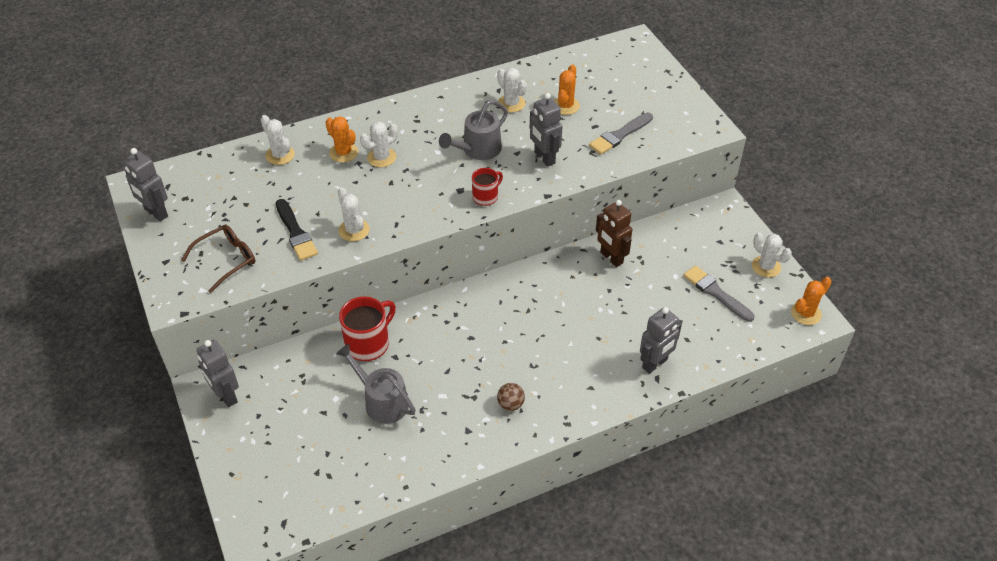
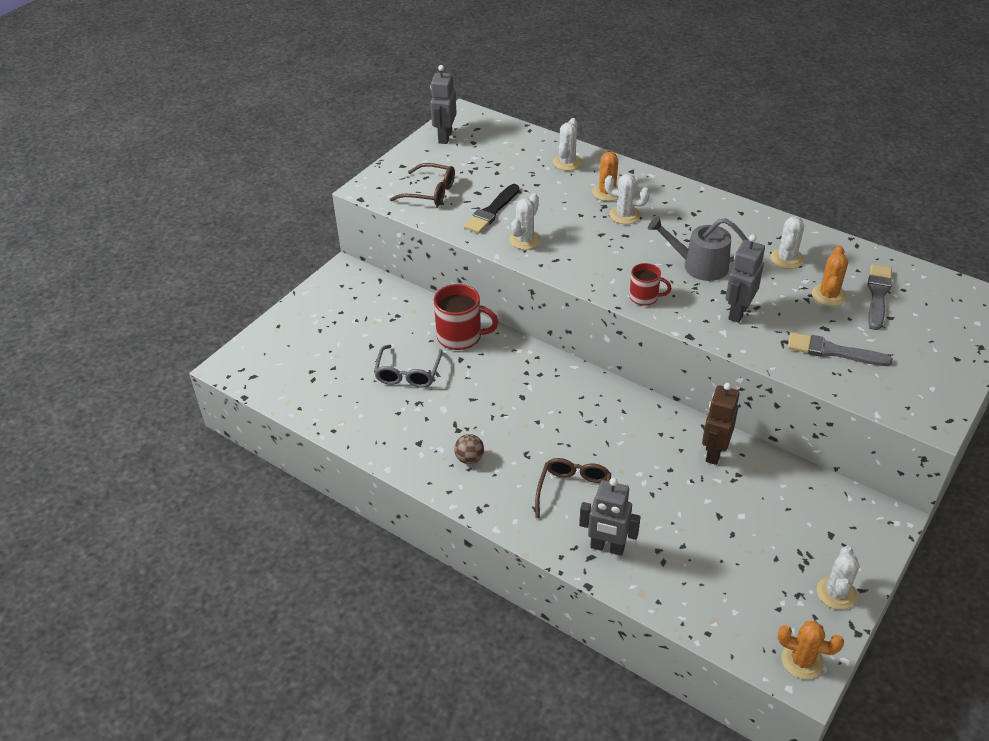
camera: 60 degrees right, 5 degrees down
grey robot [196,339,239,407] -> none
grey watering can [336,344,416,424] -> grey glasses [374,345,443,388]
orange cactus [554,64,580,115] -> orange cactus turned 60 degrees counterclockwise [812,245,848,306]
grey brush [683,266,754,322] -> grey brush moved to [868,264,892,330]
none -> brown glasses [535,458,611,518]

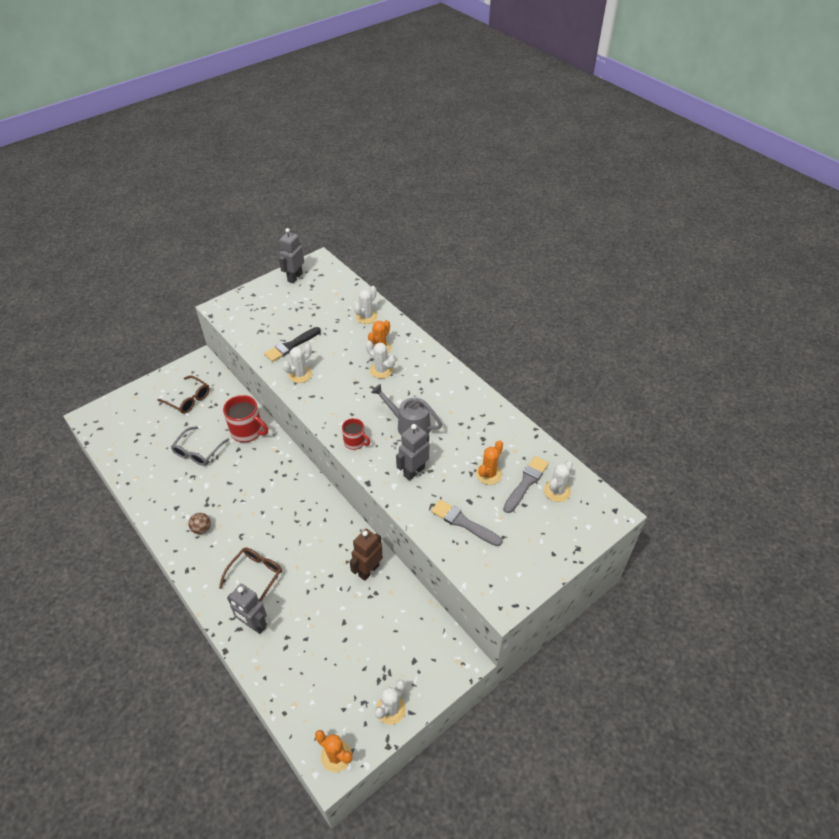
camera: 15 degrees right, 5 degrees up
brown glasses [390,163,455,206] -> brown glasses moved to [157,375,210,414]
white cactus [770,216,804,269] -> white cactus moved to [544,461,573,502]

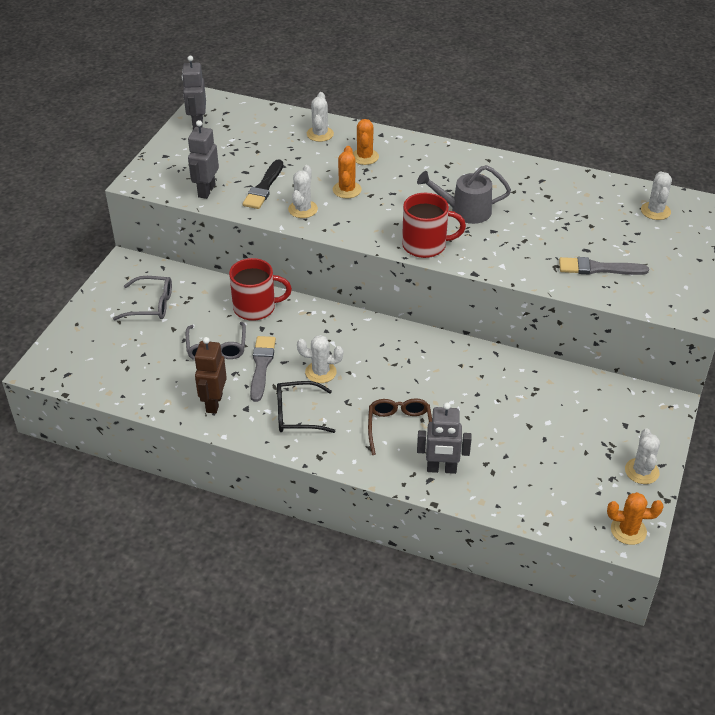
camera: 30 degrees left, 5 degrees down
brown glasses [157,375,210,414] -> grey glasses [113,276,172,320]
brown ball [188,513,211,534] -> black glasses [277,381,335,433]
red mug [342,418,370,450] -> red mug [402,193,466,258], size x1.68
brown robot [349,529,383,581] -> brown robot moved to [194,337,227,414]
white cactus [366,341,395,378] -> white cactus moved to [297,335,343,383]
grey robot [396,424,429,481] -> grey robot moved to [188,120,219,199]
orange cactus [476,440,503,485] -> orange cactus moved to [333,146,362,198]
grey brush [503,456,549,513] -> grey brush moved to [250,336,276,402]

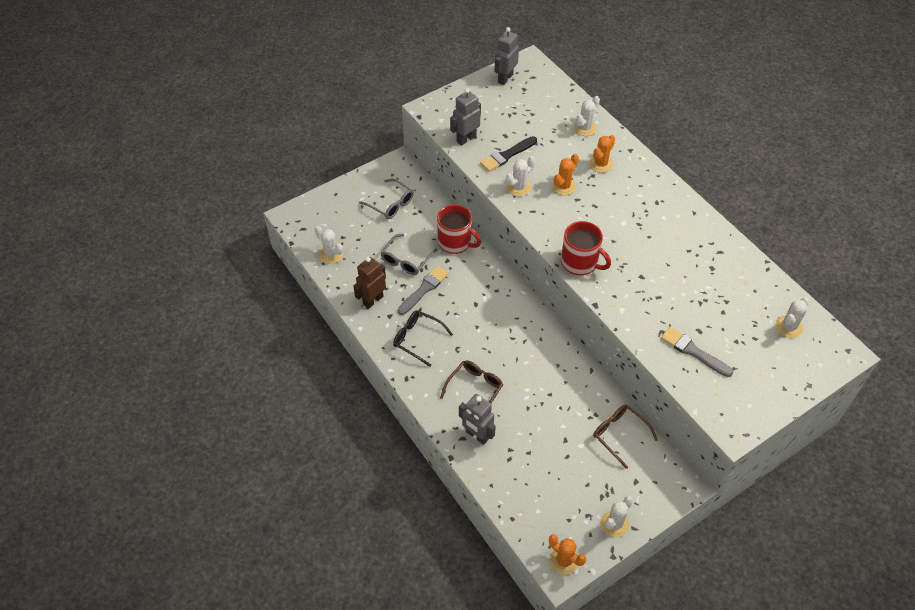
camera: 35 degrees right, 10 degrees up
white cactus [297,335,343,383] -> white cactus moved to [315,226,343,264]
grey watering can [417,165,511,224] -> none
none -> brown glasses [593,405,658,469]

